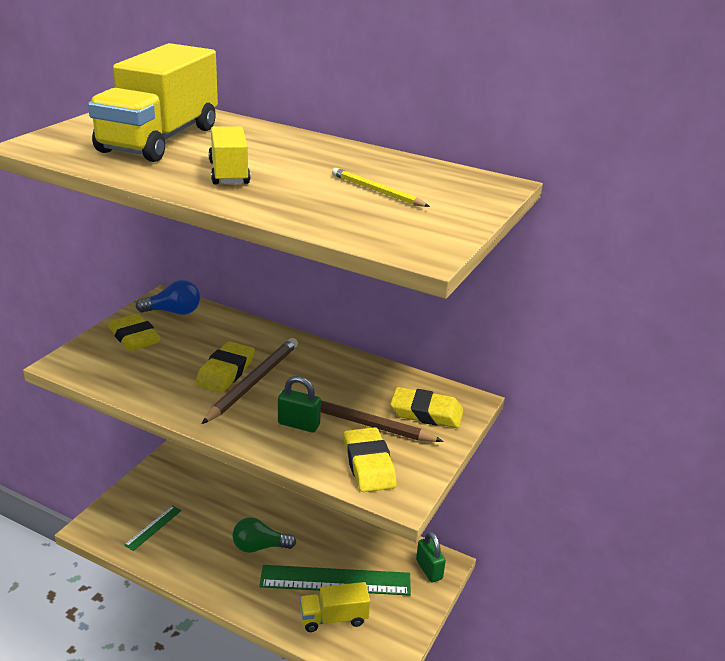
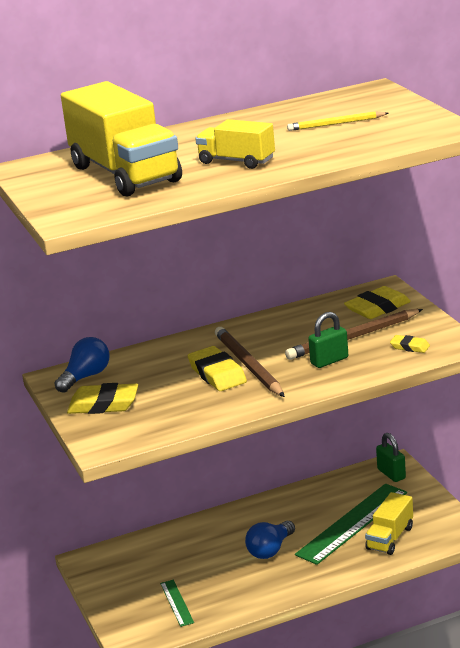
camera: 45 degrees left, 5 degrees down
green light bulb [232,517,296,553] -> blue light bulb [245,521,295,559]
yellow eraser [344,427,397,492] -> yellow eraser [390,335,430,353], size x0.54
green padlock [416,531,446,582] -> green padlock turned 45 degrees clockwise [376,433,406,482]

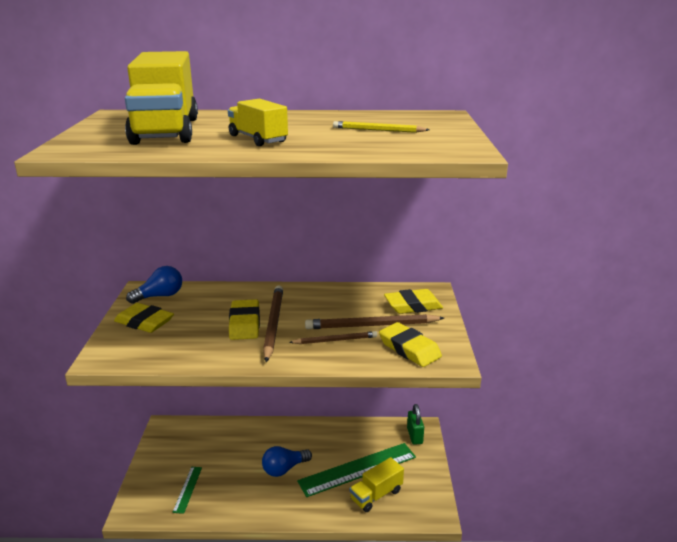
camera: 20 degrees right, 0 degrees up
green padlock [308,312,348,368] -> brown pencil [289,331,377,344]
yellow eraser [390,335,430,353] -> yellow eraser [379,322,442,367], size x1.84

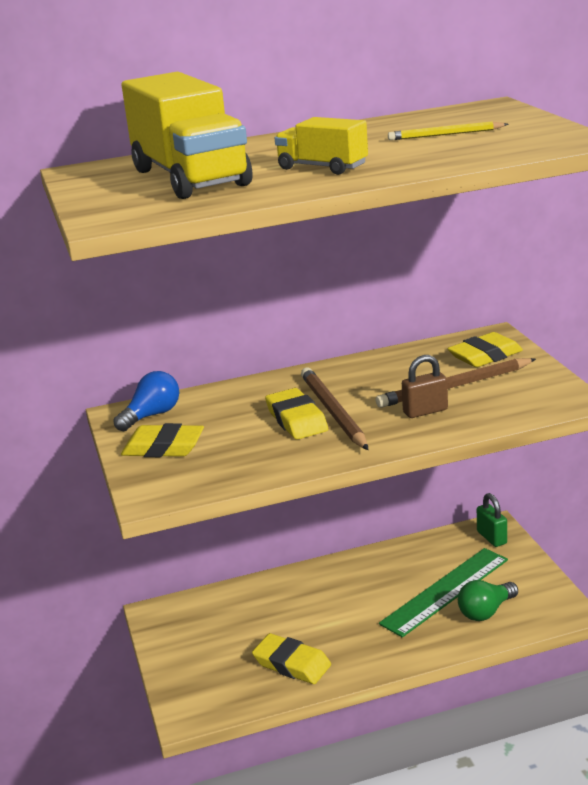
camera: 15 degrees left, 0 degrees up
green ruler [172,467,202,514] -> none
blue light bulb [262,446,312,477] -> none
brown pencil [289,331,377,344] -> brown padlock [402,355,448,418]
yellow truck [350,457,404,512] -> green light bulb [458,580,518,621]
yellow eraser [379,322,442,367] -> yellow eraser moved to [252,633,331,684]

